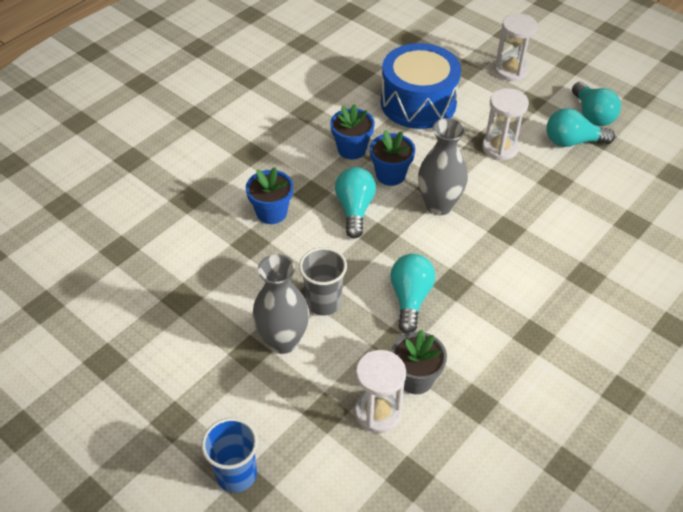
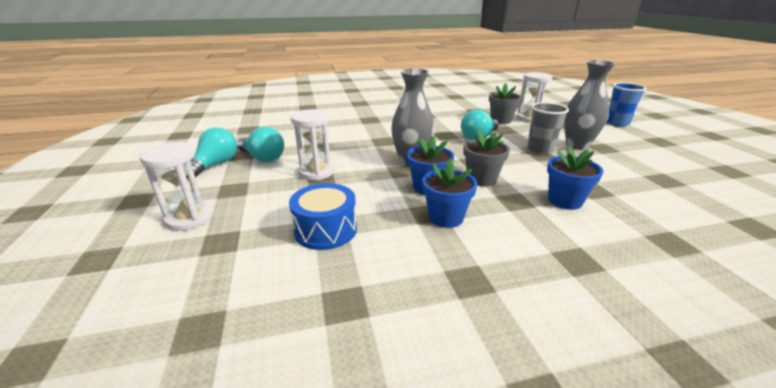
camera: 145 degrees left, 20 degrees down
turquoise light bulb [335,167,376,238] -> grey flower pot [463,129,510,186]
blue drum [381,43,461,129] -> blue drum [289,183,357,250], size x0.62

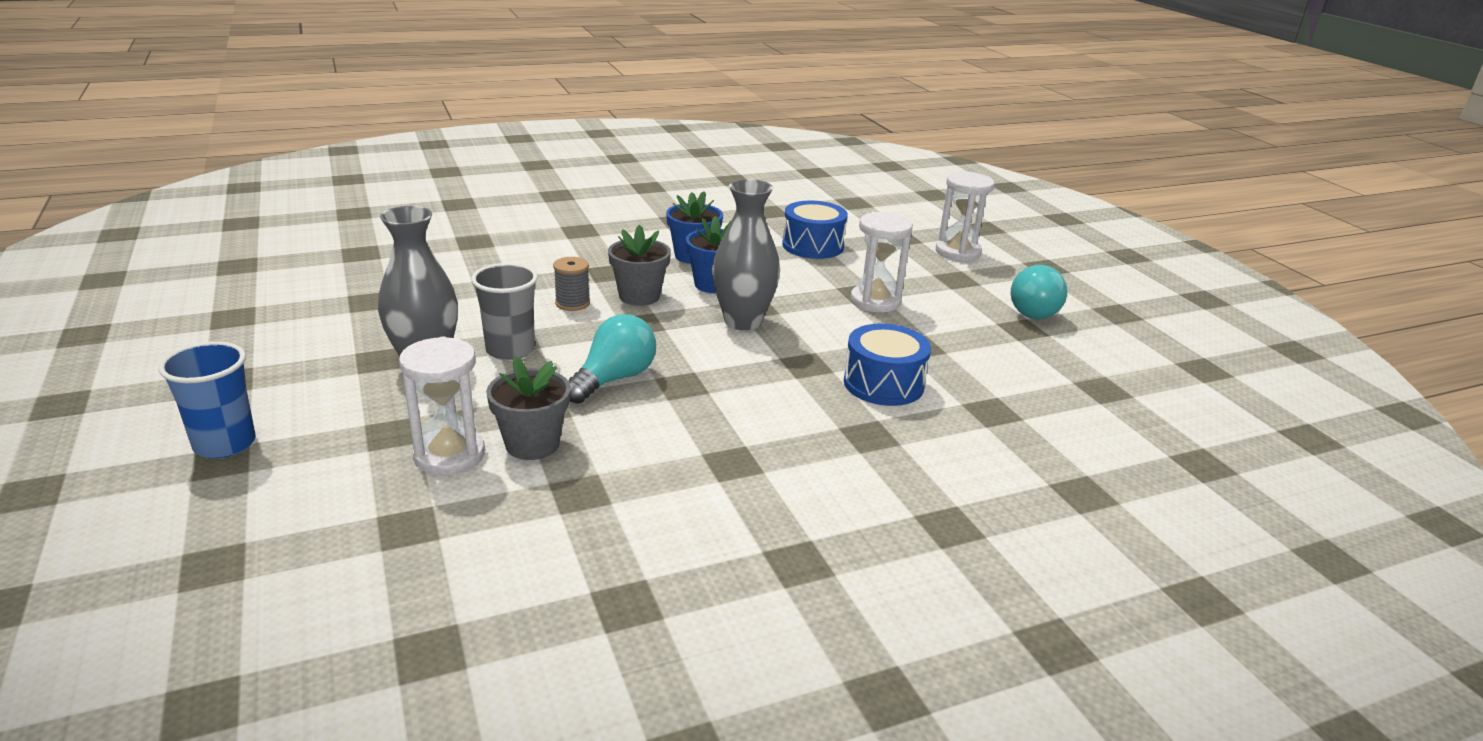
camera: 170 degrees right, 0 degrees up
turquoise light bulb [237,127,284,162] -> none
blue flower pot [547,146,603,210] -> none
none -> grey spool [553,257,590,311]
none -> blue drum [844,324,931,406]

